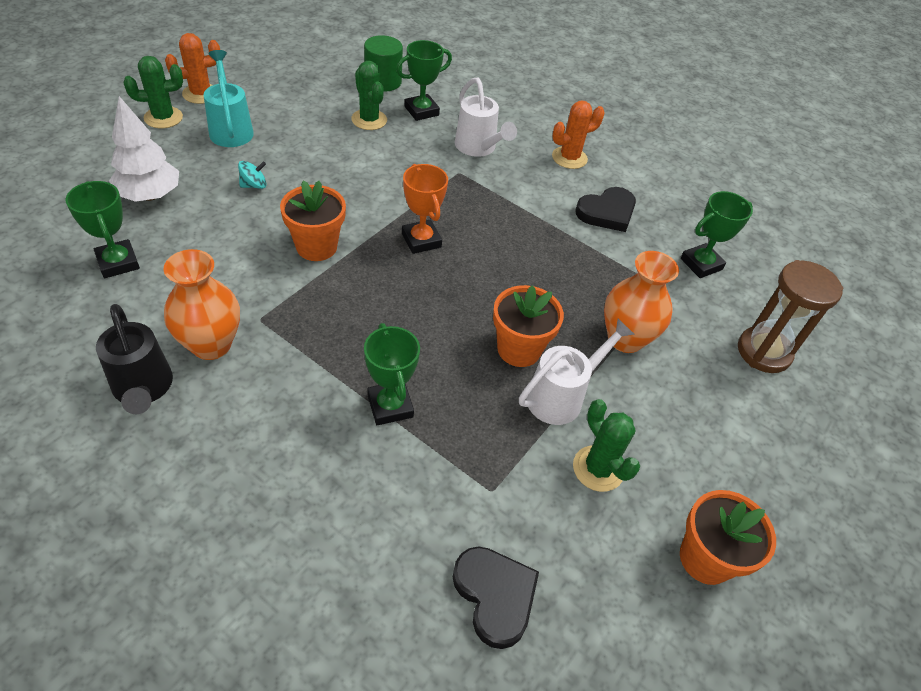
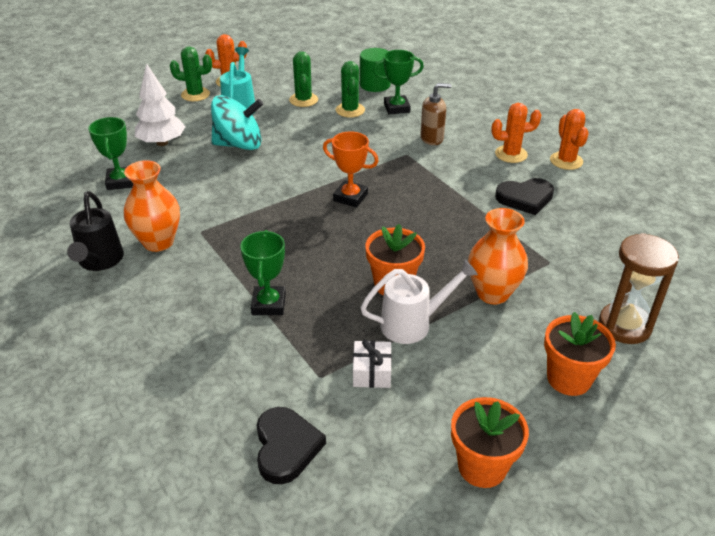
camera: 25 degrees right, 10 degrees down
turquoise spinning top [238,161,266,189] -> turquoise spinning top [211,95,263,150], size x2.38
orange flower pot [280,180,346,261] -> orange flower pot moved to [544,312,616,396]
orange trophy [402,164,448,254] -> orange trophy turned 60 degrees counterclockwise [323,131,379,207]
white watering can [455,78,517,157] -> brown soap dispenser [420,83,451,145]
green cactus [573,399,640,492] -> green cactus moved to [289,51,318,107]
green trophy [681,191,753,278] -> none
none -> white gift [353,340,392,388]
none -> orange cactus [550,109,589,170]

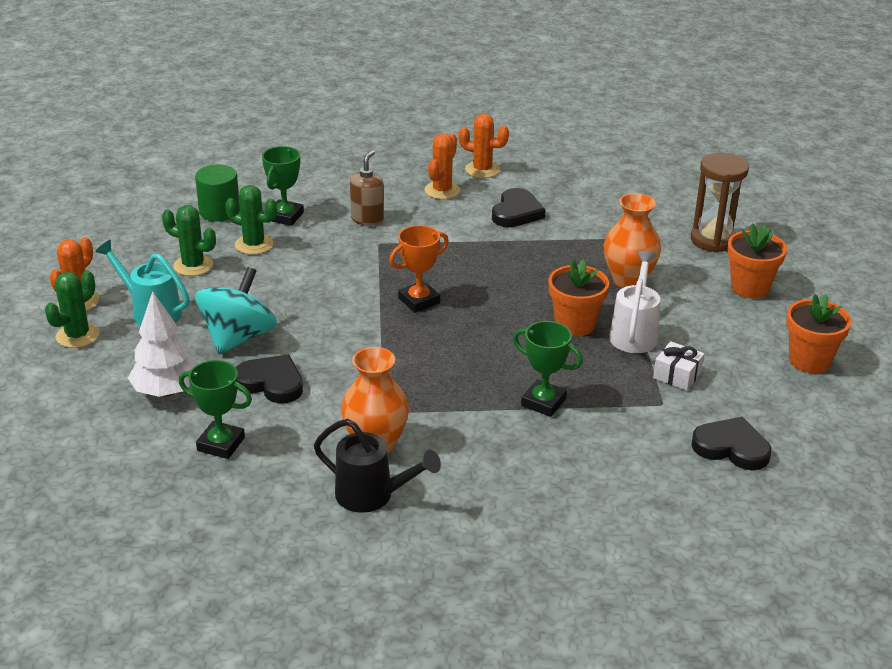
camera: 60 degrees left, 5 degrees down
none -> black heart [236,355,303,403]

